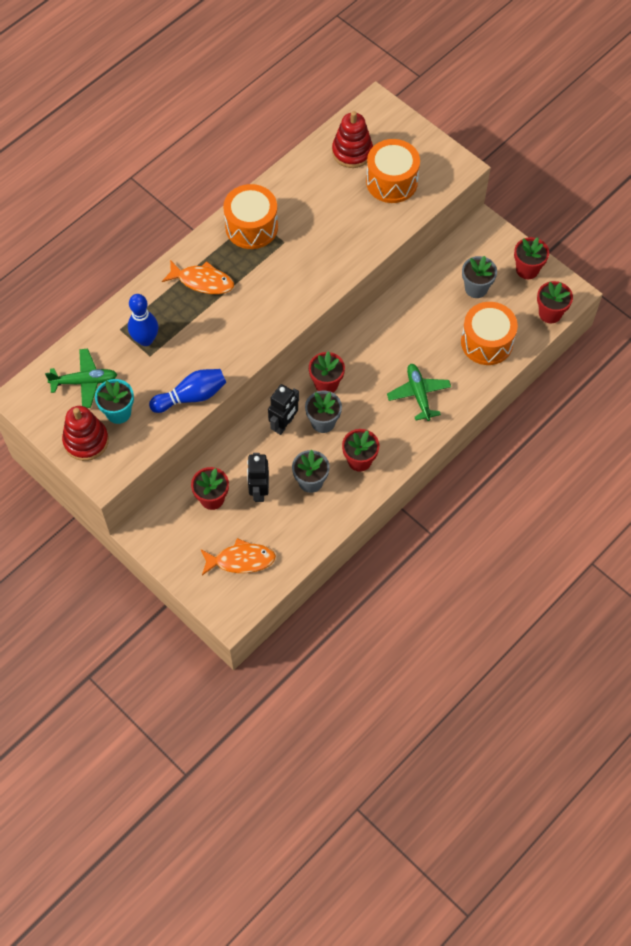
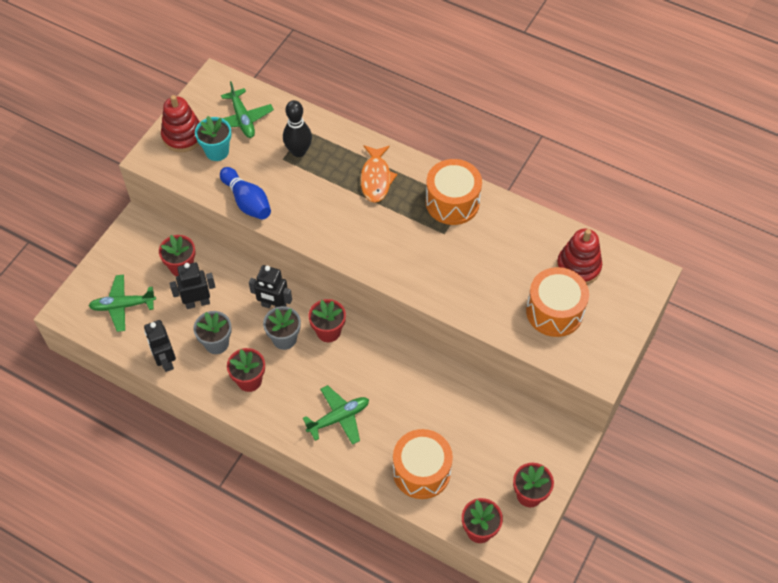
camera: 75 degrees right, 5 degrees down
blue bowling pin [128,294,158,346] -> black bowling pin [283,100,312,157]
orange fish [201,538,276,575] -> green plane [89,275,156,332]
grey flower pot [462,256,497,298] -> none
none -> black robot [144,320,176,372]

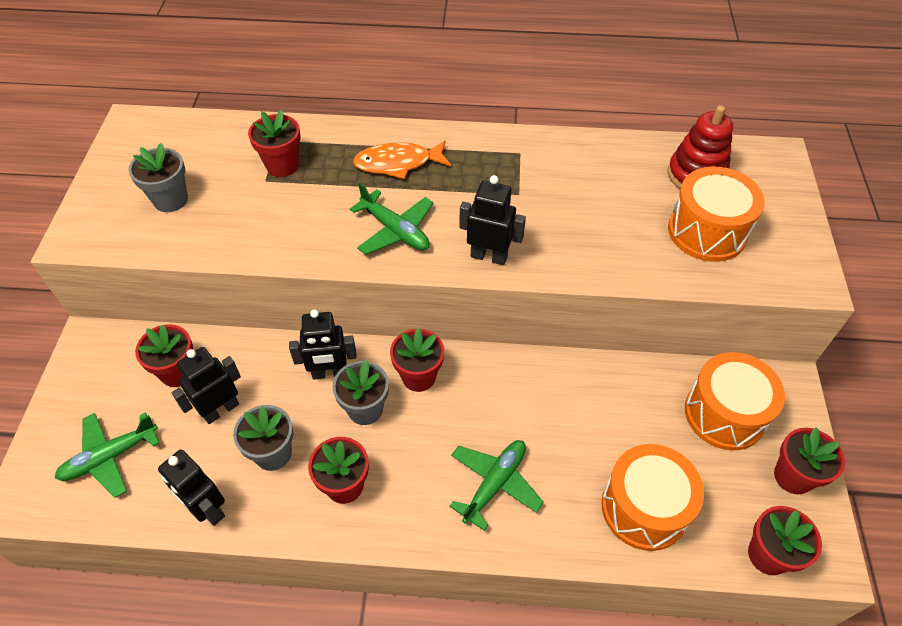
camera: 25 degrees left, 5 degrees down
red stacking toy [161,95,200,152] -> none
turquoise flower pot [195,116,232,161] -> grey flower pot [129,143,188,212]
blue bowling pin [220,167,271,220] -> none
green plane [221,81,274,138] -> green plane moved to [350,183,434,255]
black bowling pin [283,100,312,157] -> red flower pot [248,110,301,177]
orange fish [360,145,397,203] -> orange fish turned 105 degrees clockwise [353,140,451,179]
orange drum [426,159,482,225] -> orange drum moved to [685,352,785,450]
none -> black robot [459,175,526,265]

